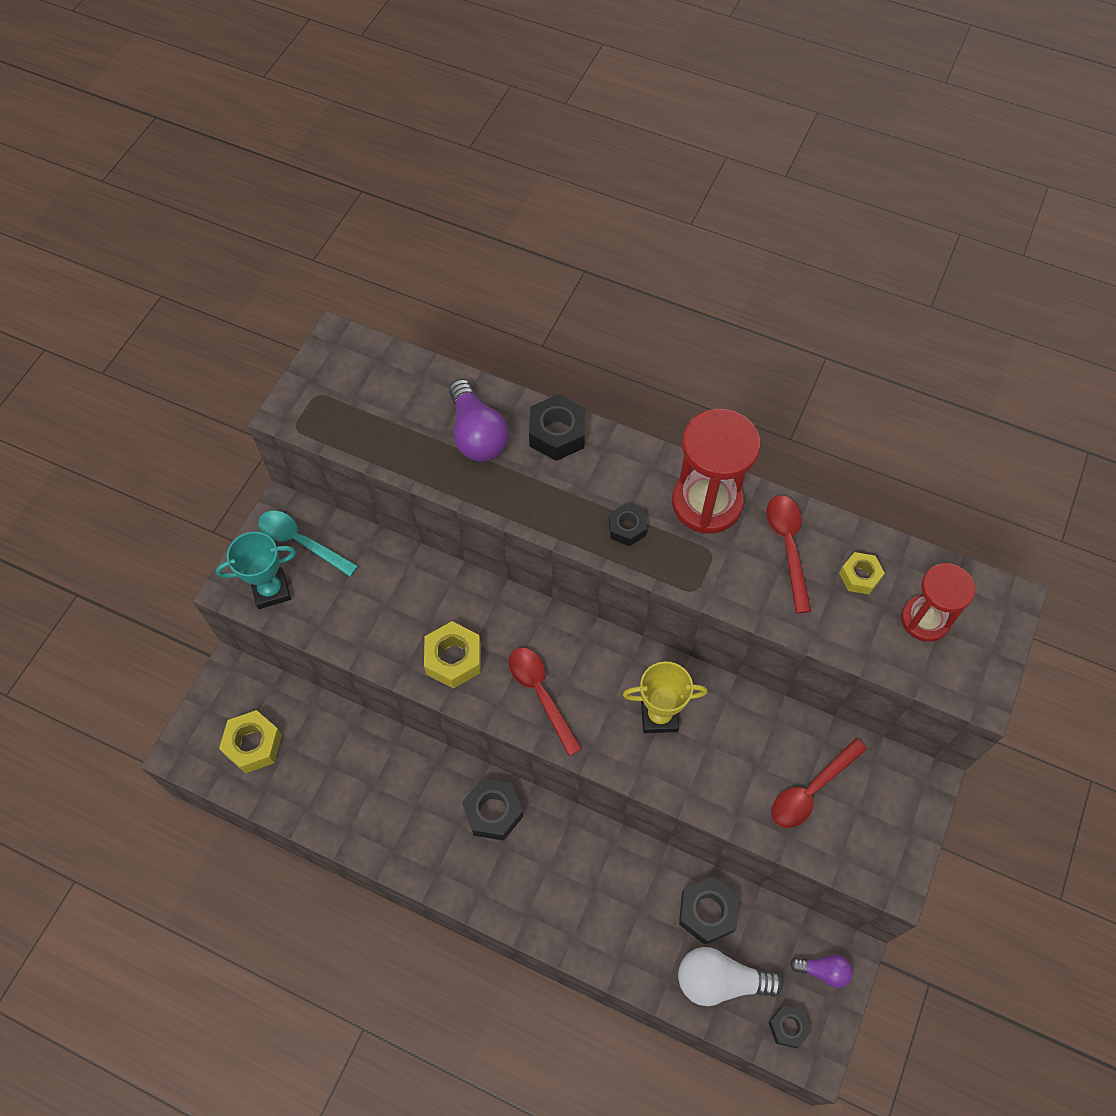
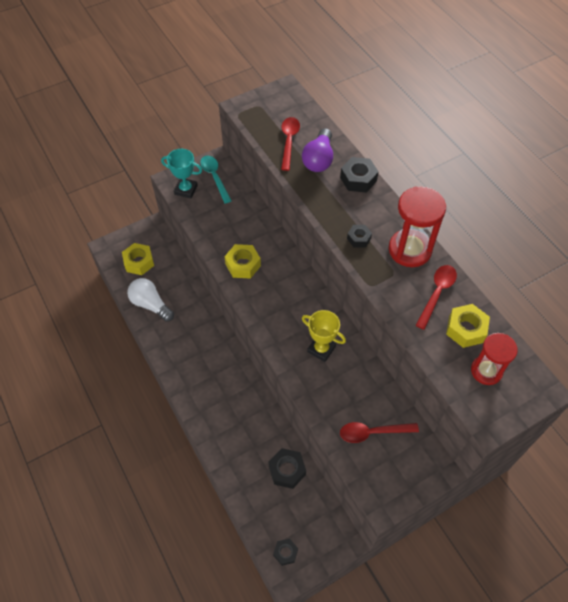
camera: 35 degrees right, 5 degrees down
black nut [462,778,523,841] -> none
red spoon [509,647,582,756] -> red spoon moved to [281,117,300,171]
white light bulb [678,947,783,1006] -> white light bulb moved to [127,278,174,322]
purple light bulb [790,955,853,988] -> none
yellow nut [839,552,885,594] -> yellow nut [446,304,490,348], size x1.61

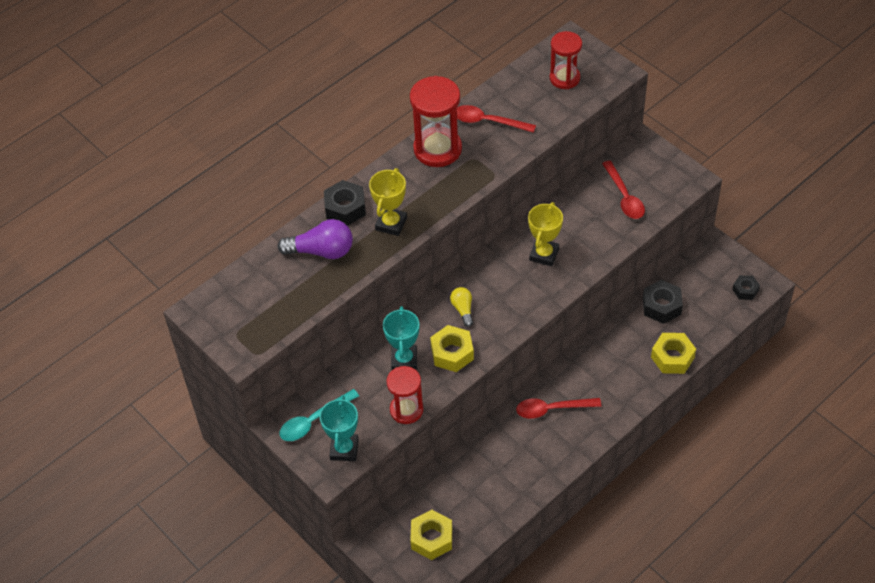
camera: 100 degrees left, 5 degrees down
white light bulb [127,278,174,322] -> none
red spoon [281,117,300,171] -> red spoon moved to [516,398,601,419]
black nut [347,225,372,247] -> none
yellow nut [446,304,490,348] -> yellow nut moved to [651,333,696,374]
none -> yellow trophy [369,168,407,236]
none -> turquoise trophy [383,306,419,370]
none -> red hourglass [386,366,423,424]
none -> yellow light bulb [450,287,473,327]

